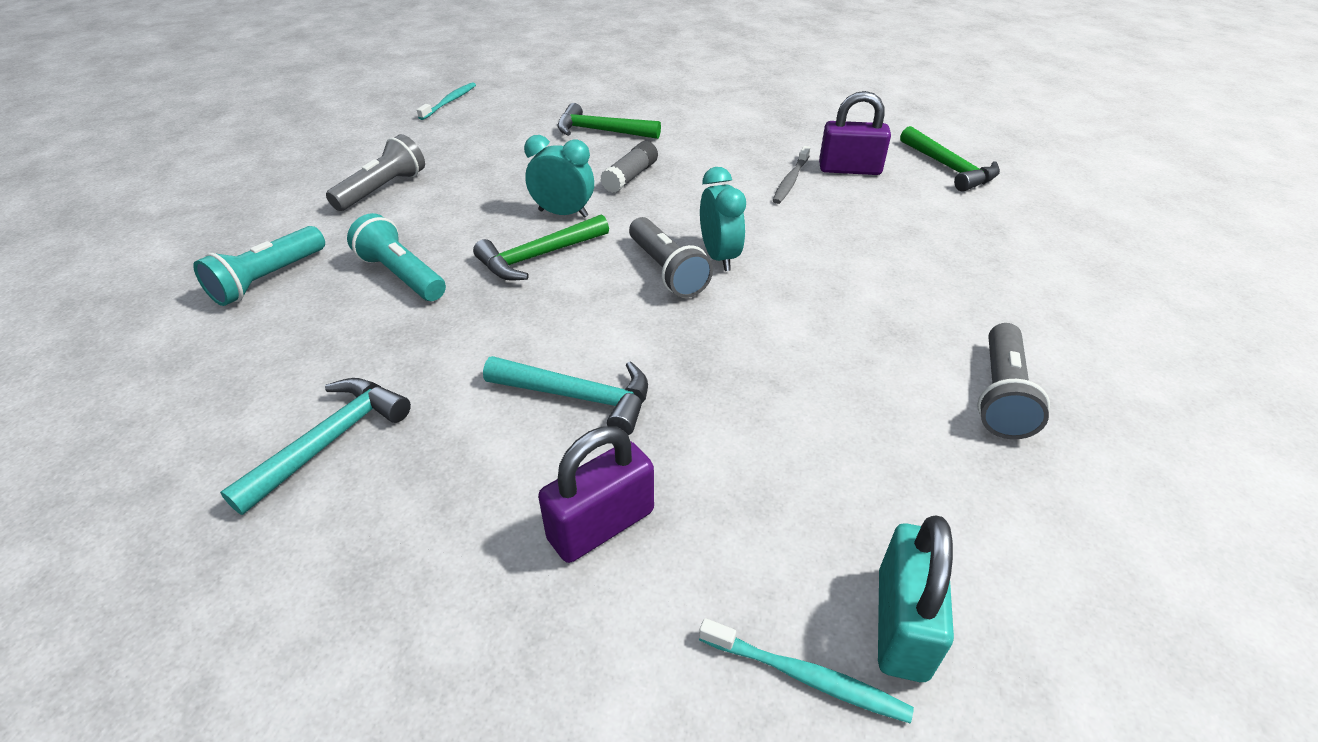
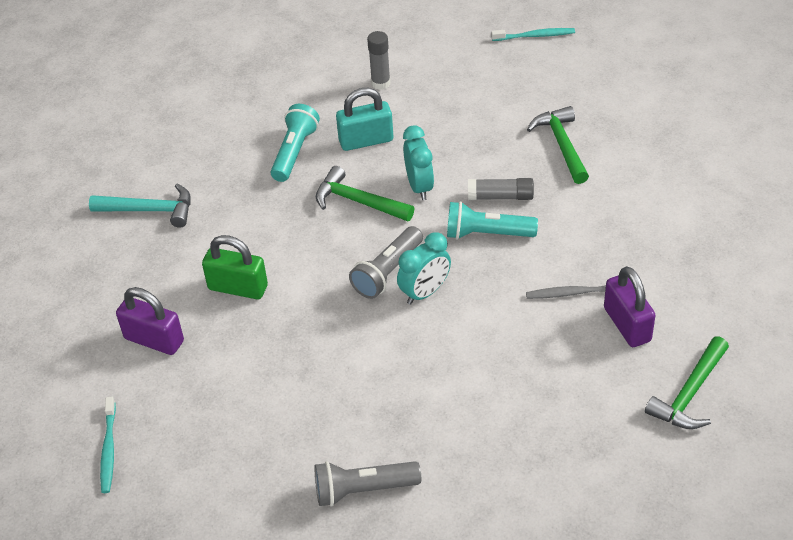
camera: 65 degrees right, 5 degrees up
turquoise flashlight [193,226,325,306] -> turquoise flashlight moved to [447,201,538,239]
grey flashlight [326,134,425,211] -> grey glue stick [367,31,390,90]
turquoise hammer [483,356,648,435] -> green padlock [202,235,268,299]
turquoise padlock [878,515,954,682] -> turquoise padlock moved to [336,88,393,151]

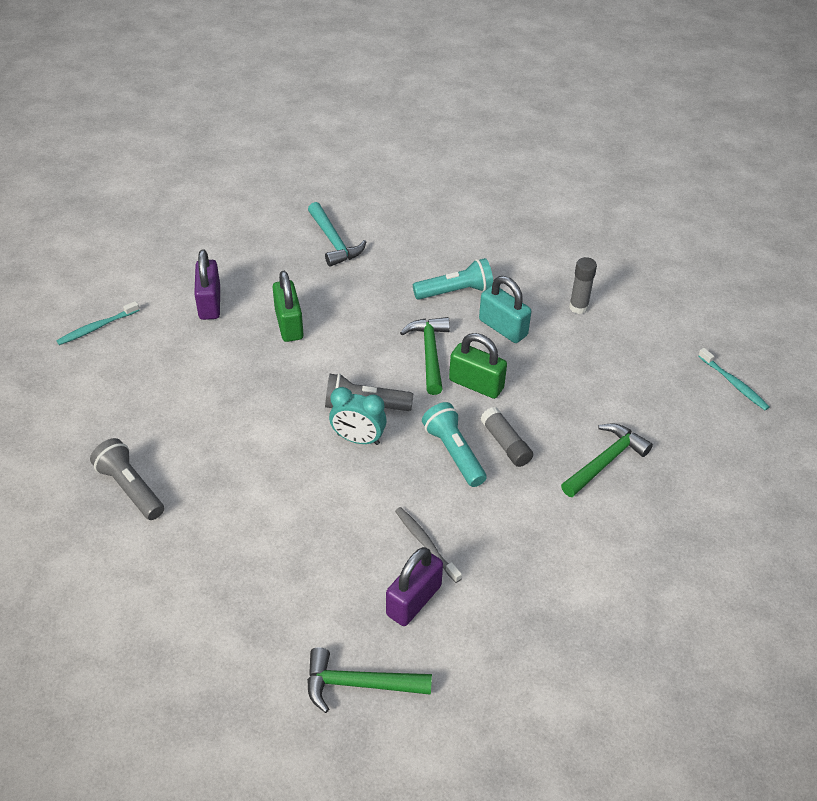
camera: 55 degrees right, 0 degrees up
turquoise clock [403,125,434,200] -> green padlock [449,333,507,399]

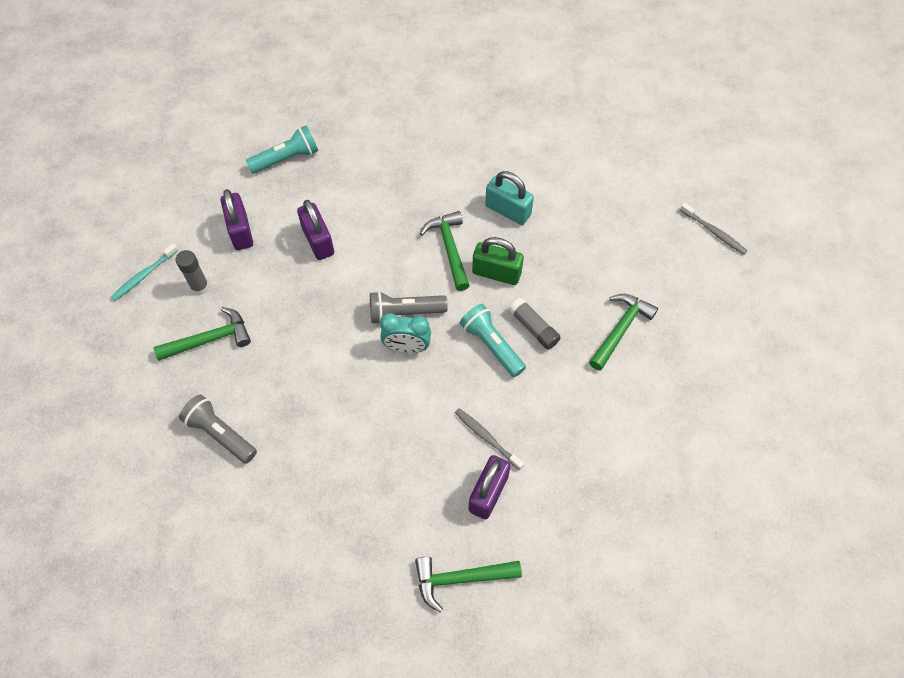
camera: 10 degrees left, 15 degrees up
green padlock [273,271,304,342] -> purple padlock [297,200,334,260]
turquoise hammer [308,202,366,267] -> none
turquoise flashlight [413,258,493,300] -> turquoise flashlight moved to [246,126,318,173]
grey glue stick [569,257,597,314] -> grey glue stick moved to [176,250,209,295]
turquoise toothbrush [698,348,770,410] -> grey toothbrush [680,203,747,255]
none -> green hammer [154,307,251,361]

